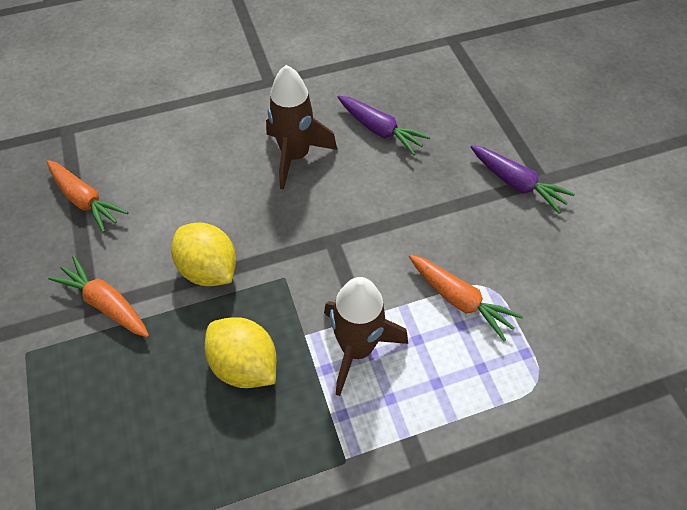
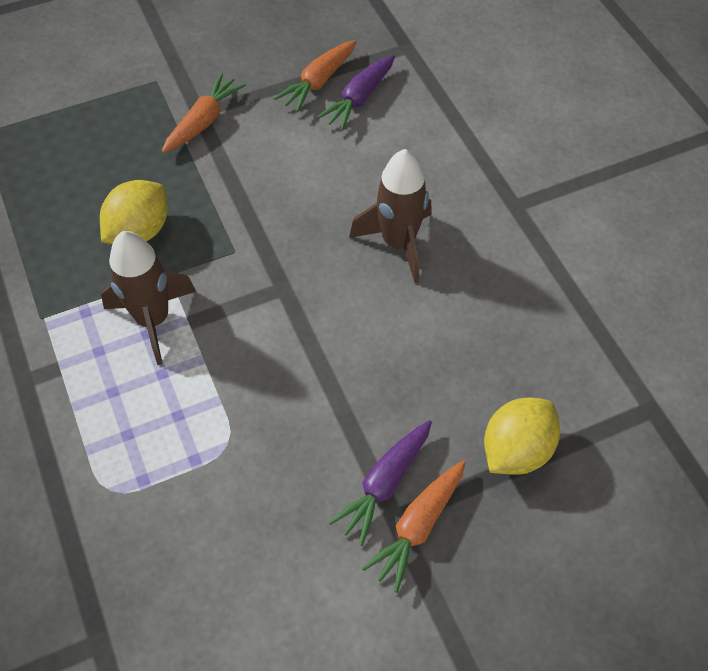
camera: 85 degrees right, 0 degrees up
yellow lemon [172,223,236,286] -> yellow lemon moved to [484,398,560,474]
purple carrot [338,96,430,155] -> purple carrot moved to [317,55,395,131]
orange carrot [409,255,523,341] -> orange carrot moved to [362,460,466,593]

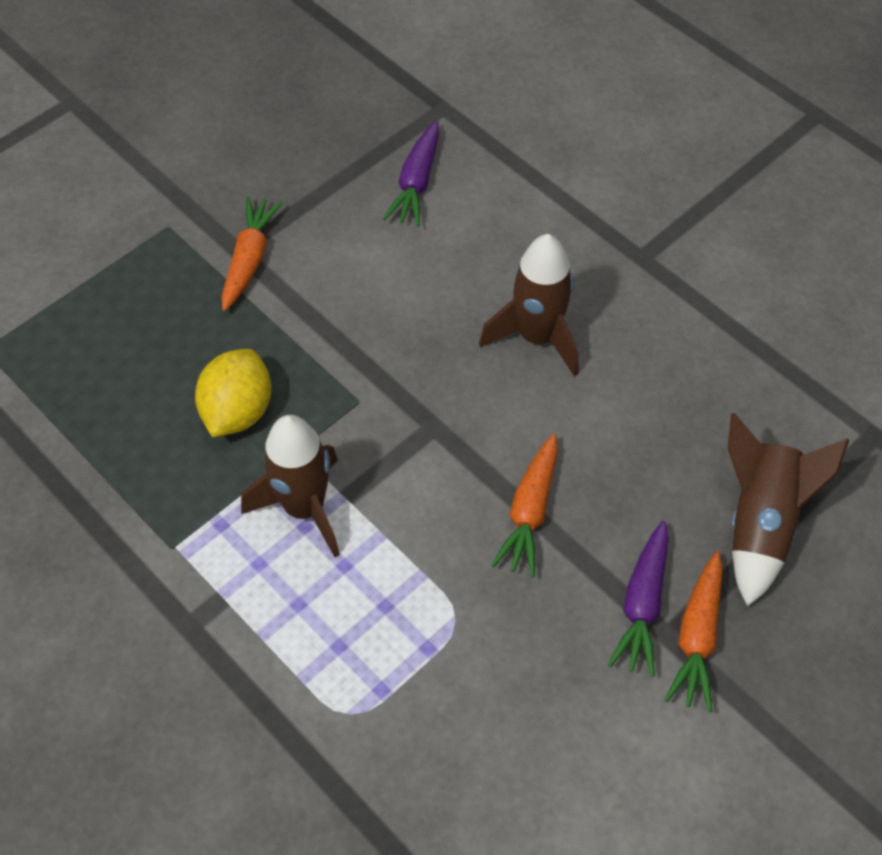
camera: 20 degrees left, 0 degrees up
orange carrot [274,40,357,112] -> orange carrot moved to [491,433,558,577]
yellow lemon [484,398,560,474] -> brown rocket [727,413,849,606]

